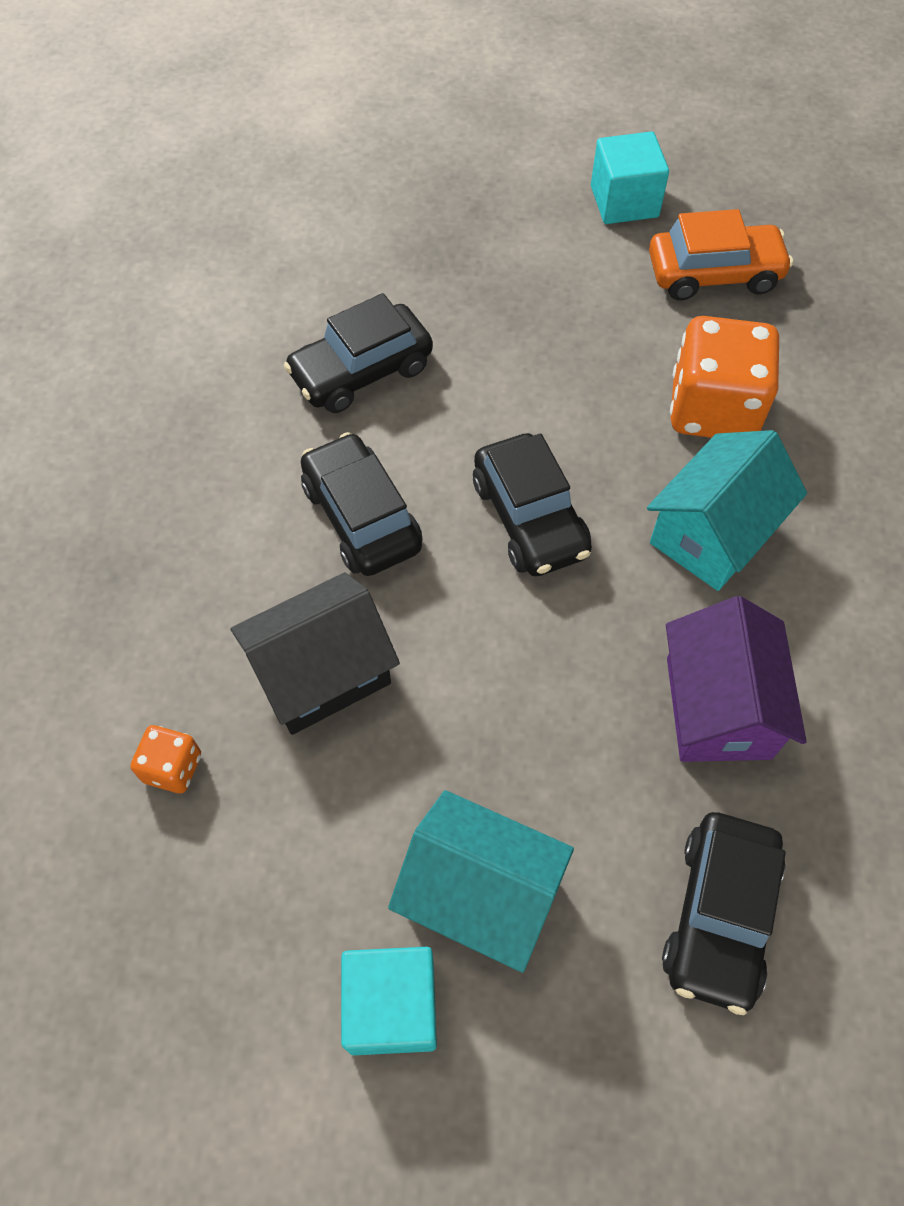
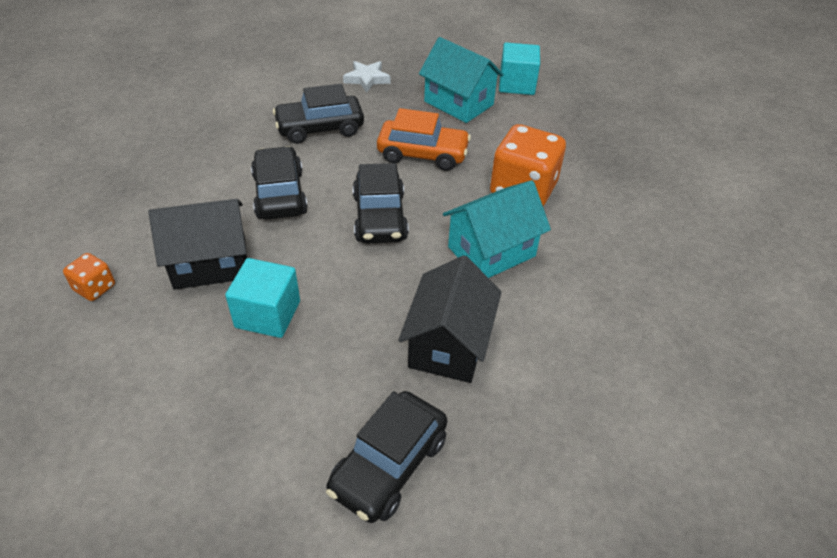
camera: 15 degrees right, 15 degrees down
turquoise cube [341,947,437,1055] -> turquoise cube moved to [225,258,300,338]
turquoise house [388,790,574,973] -> turquoise house moved to [419,37,504,123]
orange car [649,209,793,301] -> orange car moved to [377,108,471,171]
purple house [666,596,807,762] -> black house [398,255,502,383]
none -> white star [343,61,390,93]

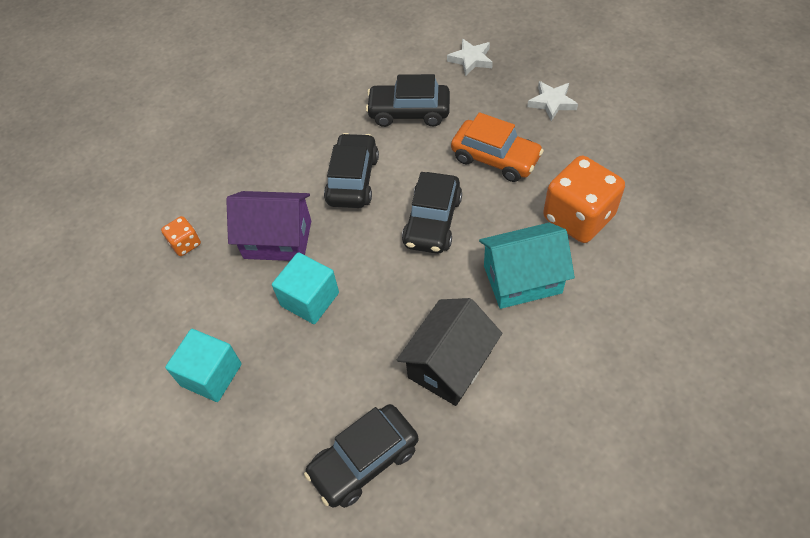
camera: 25 degrees right, 10 degrees up
black house [148,199,247,290] -> purple house [226,191,311,261]
turquoise house [419,37,504,123] -> white star [527,81,578,121]
turquoise cube [499,42,540,95] -> turquoise cube moved to [165,329,242,402]

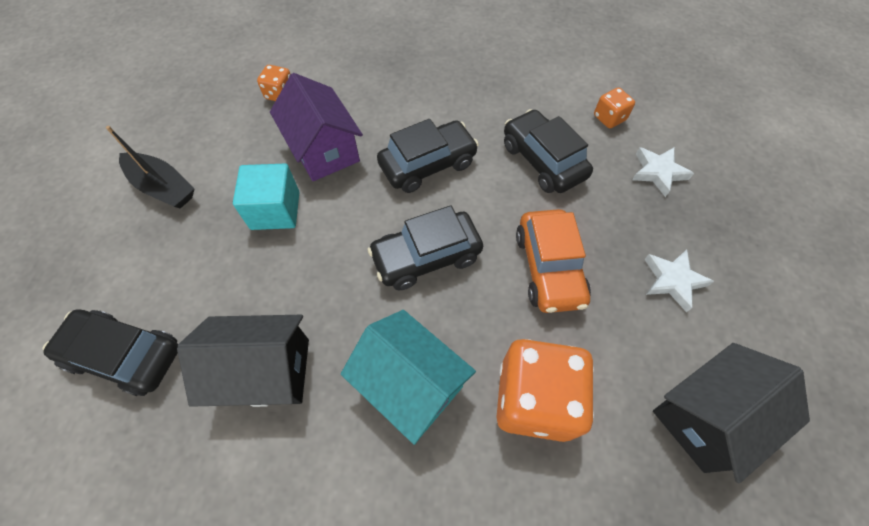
camera: 50 degrees right, 5 degrees up
turquoise cube [165,329,242,402] -> black boat [106,126,194,209]
none -> orange dice [594,88,635,128]
none -> black house [653,343,810,484]

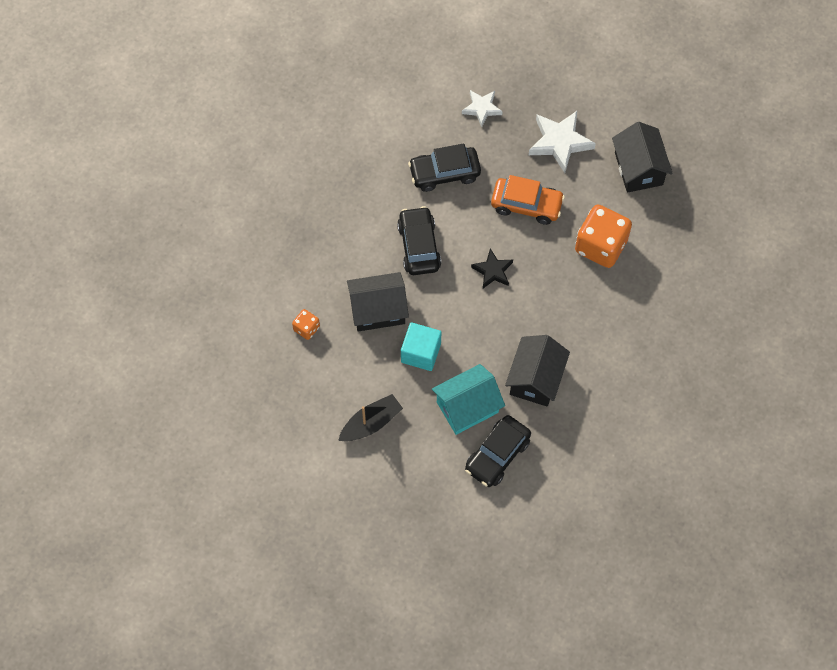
camera: 70 degrees left, 5 degrees up
purple house [270,73,363,181] -> black house [347,272,409,332]
turquoise house [341,310,476,445] -> turquoise house moved to [432,364,505,435]
black car [367,205,483,290] -> black star [471,249,513,288]
orange dice [594,88,635,128] -> none
white star [644,250,714,312] -> white star [529,111,596,173], size x1.63

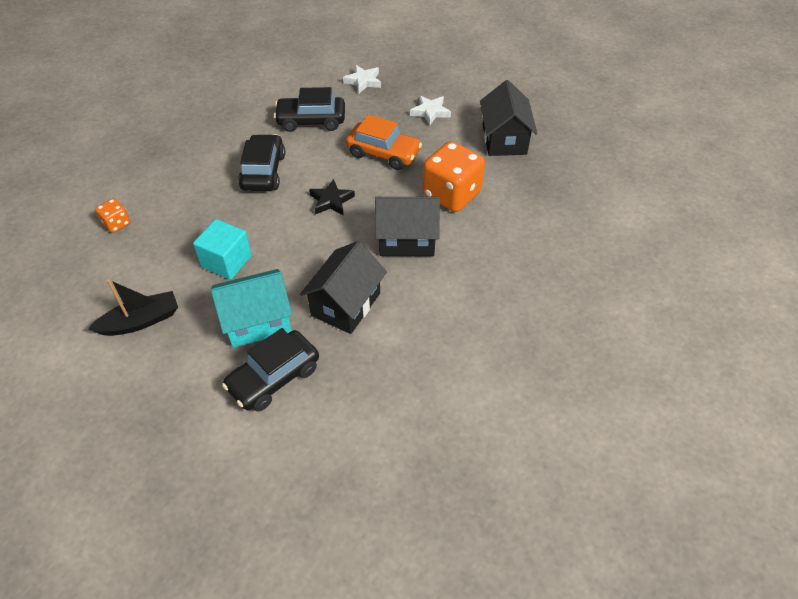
camera: 10 degrees right, 15 degrees down
black house [347,272,409,332] -> black house moved to [375,197,440,256]
white star [529,111,596,173] -> white star [410,95,451,126], size x0.61

